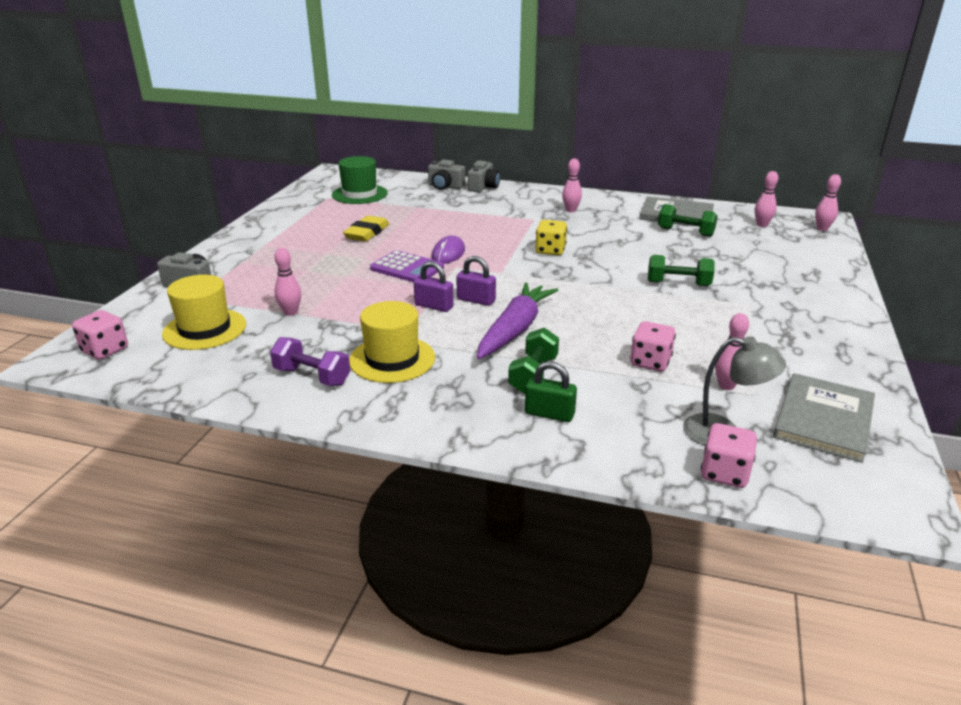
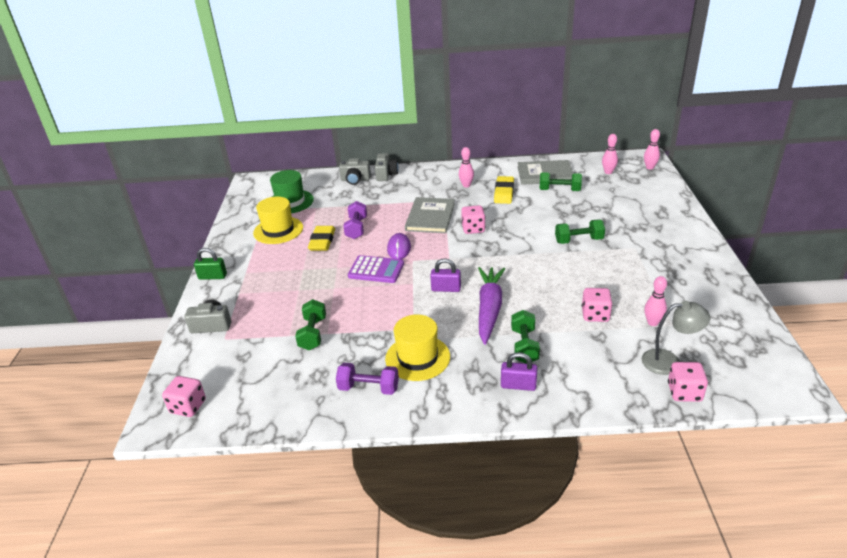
camera: 15 degrees left, 5 degrees up
yellow hat [162,275,246,350] -> yellow hat moved to [253,197,303,244]
pink bowling pin [274,248,301,316] -> green dumbbell [295,299,326,350]
purple padlock [414,261,454,312] -> purple padlock moved to [501,352,537,391]
green padlock [525,361,577,422] -> green padlock moved to [194,248,227,280]
yellow dice [536,220,567,255] -> pink dice [461,205,486,234]
grey book [773,373,875,463] -> grey book moved to [405,197,455,233]
none -> purple dumbbell [343,201,367,239]
none -> yellow eraser [494,176,514,204]

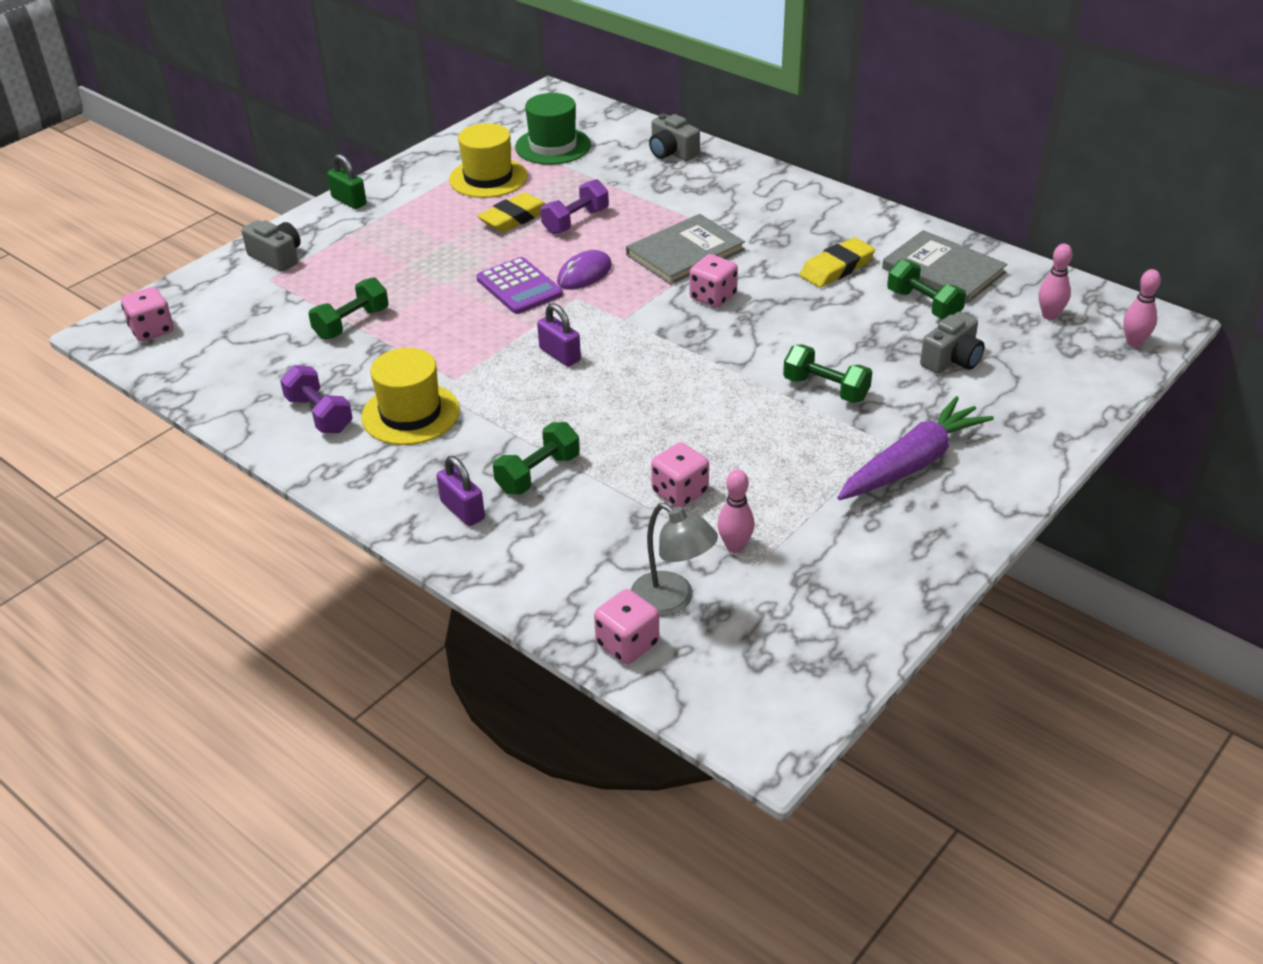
camera: 40 degrees right, 5 degrees up
grey camera [375,153,398,181] -> grey camera moved to [920,312,985,374]
pink bowling pin [459,147,474,188] -> none
purple carrot [478,267,505,345] -> purple carrot moved to [837,396,994,500]

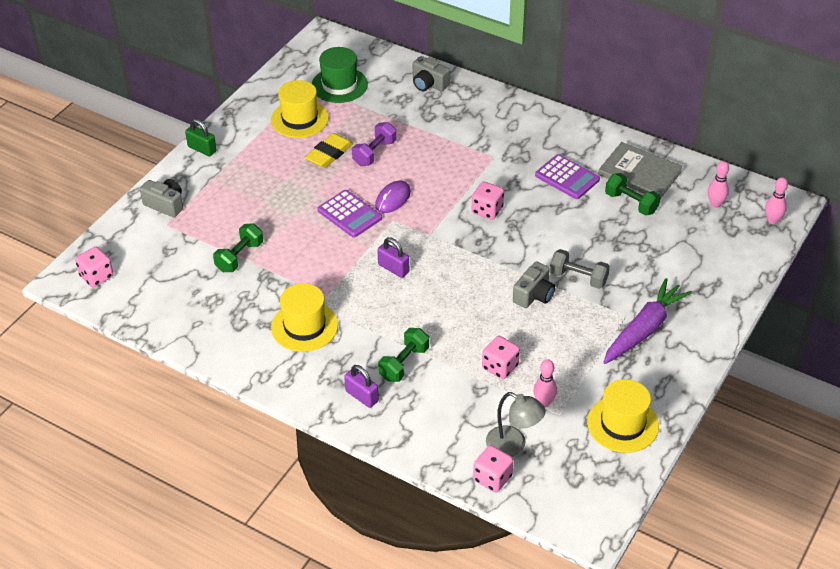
camera: 10 degrees left, 5 degrees up
purple dumbbell [280,365,353,433] -> none
grey book [626,214,745,285] -> none
green dumbbell [783,344,872,403] -> grey dumbbell [550,249,610,289]
yellow eraser [800,237,875,288] -> purple calculator [535,154,600,199]
grey camera [920,312,985,374] -> grey camera moved to [513,261,555,308]
none -> yellow hat [587,379,659,453]

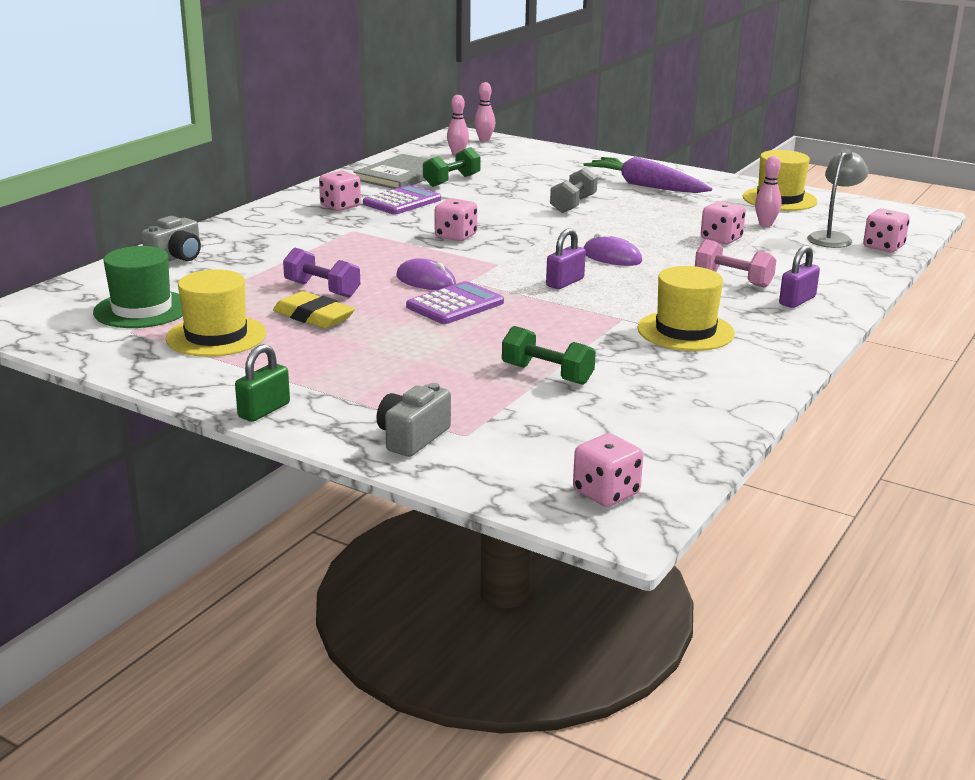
camera: 90 degrees left, 20 degrees down
green dumbbell [378,328,429,382] -> pink dumbbell [695,239,776,288]
grey camera [513,261,555,308] -> none
none -> pink dice [319,171,361,211]
none -> purple mouse [583,233,642,266]

